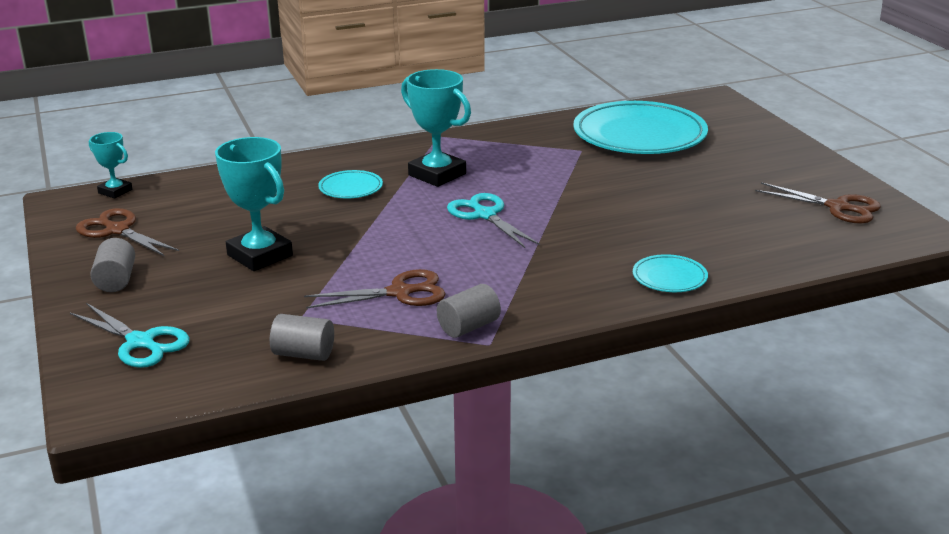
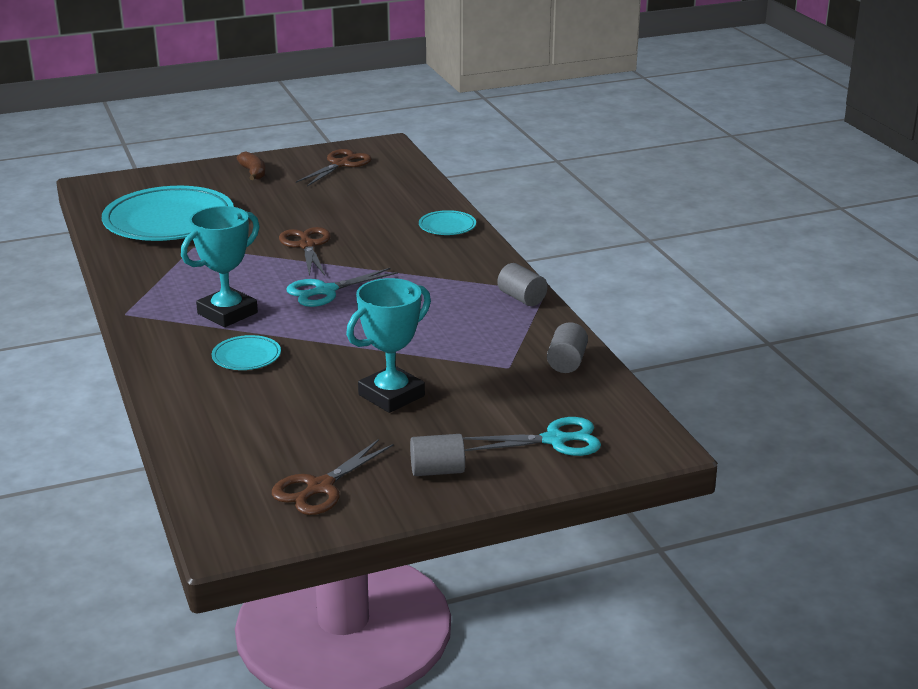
camera: 90 degrees left, 0 degrees up
turquoise scissors [70,303,190,368] -> turquoise scissors turned 45 degrees clockwise [463,417,601,456]
turquoise trophy [89,132,133,199] -> none
brown scissors [304,269,446,309] -> brown scissors moved to [279,227,331,276]
none -> brown banana [236,151,266,180]

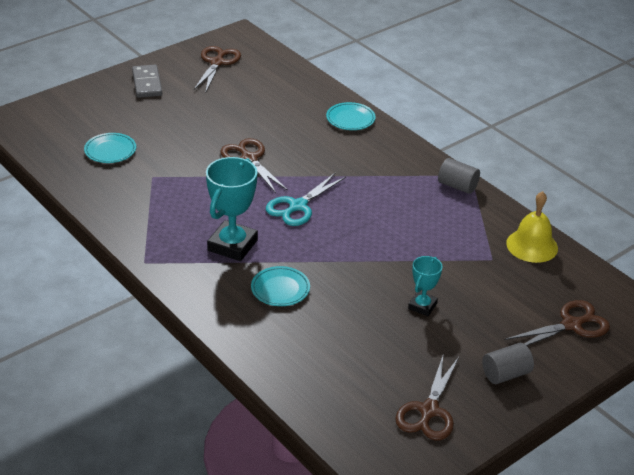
camera: 20 degrees left, 10 degrees up
turquoise plate [102,186,234,241] -> turquoise plate [84,133,136,163], size x0.44
brown banana [236,151,266,180] -> grey domino [132,65,162,98]
turquoise trophy [346,278,431,413] -> turquoise trophy [408,256,443,316], size x0.56
turquoise scissors [463,417,601,456] -> brown scissors [504,300,610,346]
grey cylinder [547,322,588,373] -> yellow bell [506,191,558,263]

